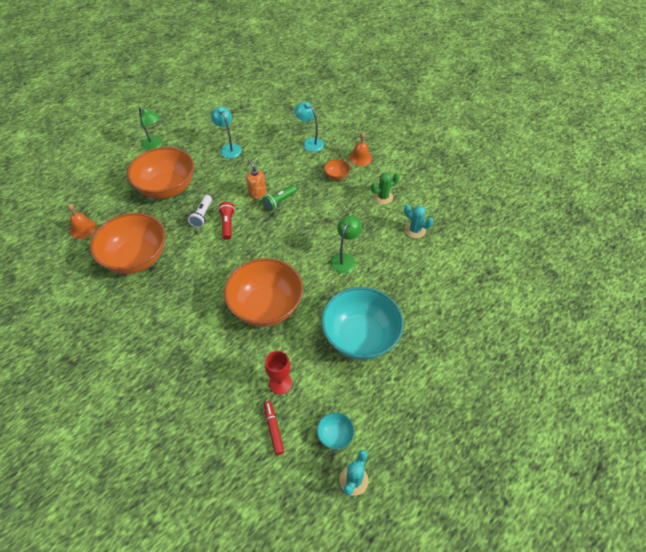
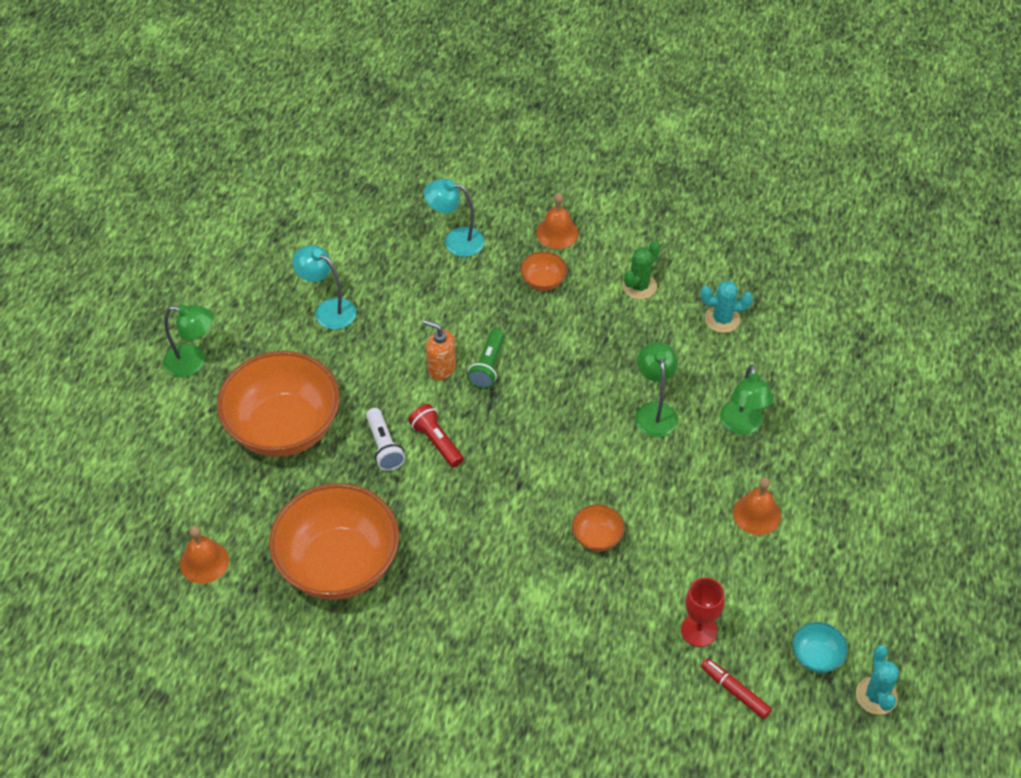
camera: 30 degrees left, 0 degrees up
orange bowl [224,258,303,327] -> orange bowl [572,504,625,551], size x0.42
turquoise bowl [321,287,404,360] -> orange bell [733,477,781,535]
none -> green lamp [720,364,773,435]

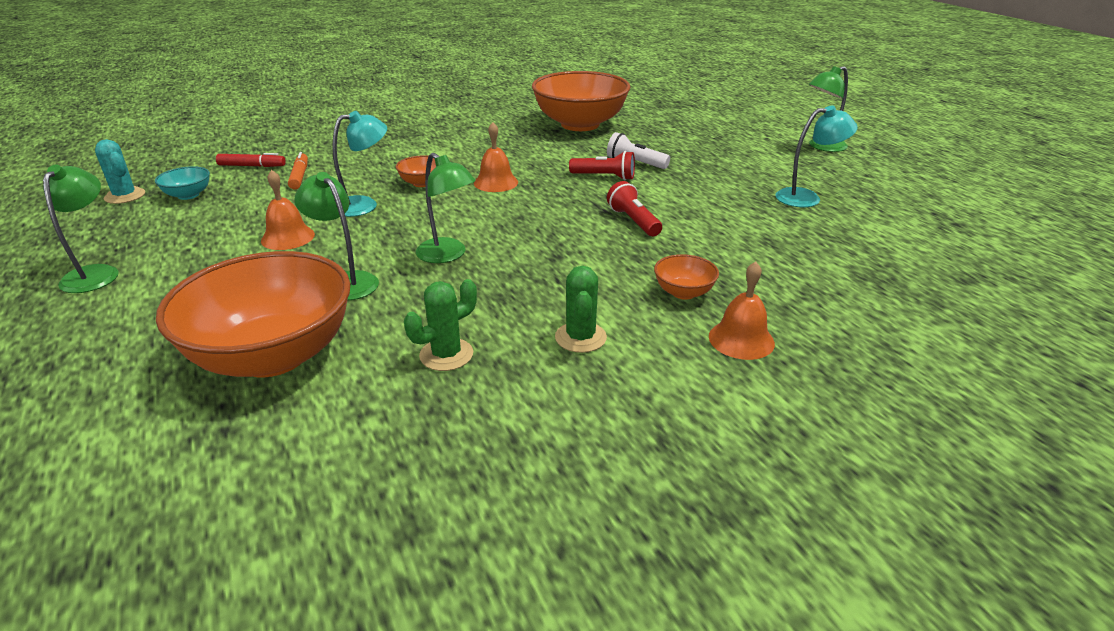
camera: 140 degrees right, 20 degrees down
orange bell [180,526,229,584] -> orange bell moved to [474,122,518,192]
orange bowl [217,351,340,457] -> orange bowl moved to [156,251,351,377]
orange soap dispenser [423,319,456,380] -> none
turquoise lamp [424,179,484,257] -> turquoise lamp moved to [332,111,387,217]
green flashlight [467,329,505,389] -> red flashlight [607,181,662,236]
red goblet [681,578,725,647] -> orange marker [288,152,308,190]
turquoise cactus [700,280,753,333] -> green cactus [404,279,477,371]
none -> green lamp [43,165,119,293]

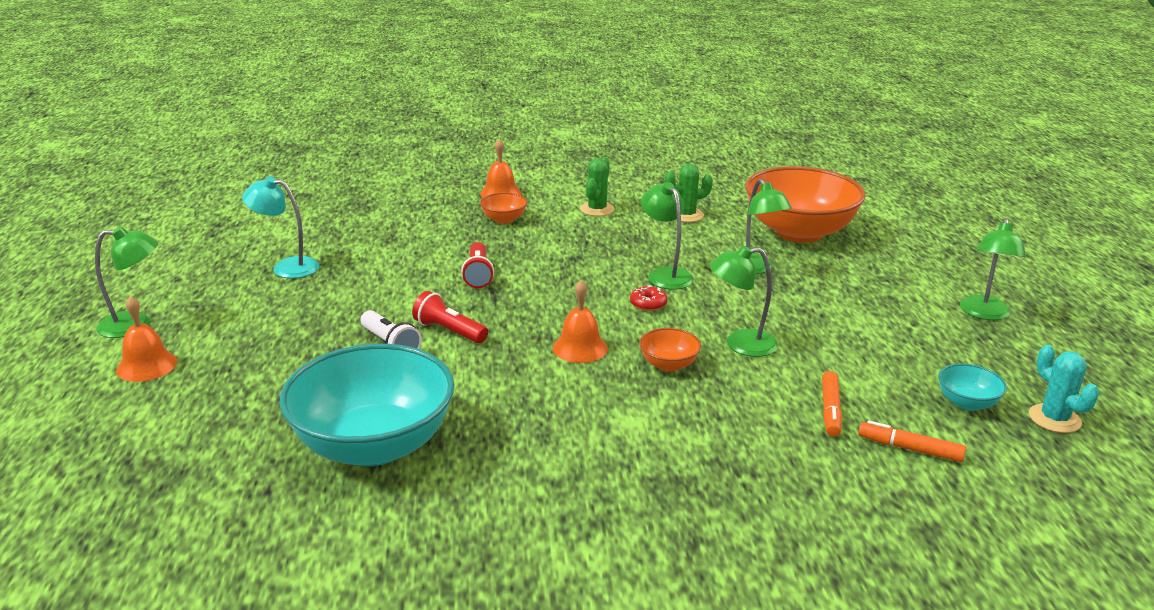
camera: 160 degrees left, 5 degrees down
red marker [216,153,286,167] -> orange marker [858,420,966,462]
orange bell [261,170,315,250] -> orange bell moved to [116,296,177,382]
turquoise lamp [332,111,387,217] -> green lamp [709,246,778,357]
orange bowl [532,71,631,131] -> turquoise bowl [279,344,454,466]
none -> red donut [630,285,668,311]

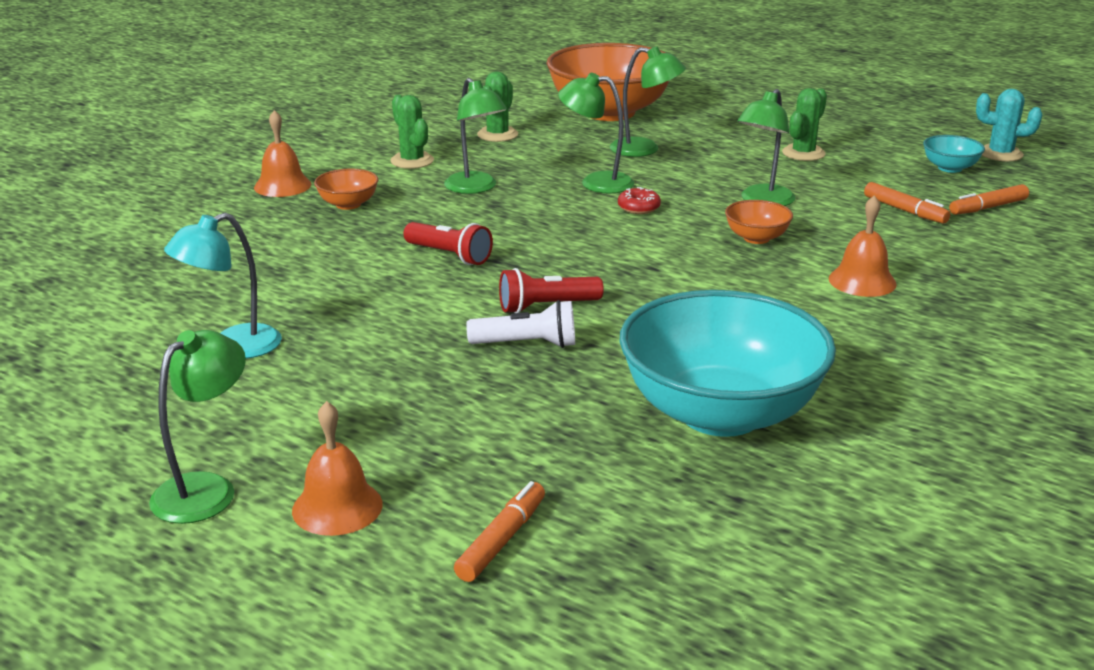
camera: 50 degrees left, 0 degrees up
orange bell [553,280,608,363] -> orange bell moved to [829,195,897,297]
green lamp [960,218,1026,320] -> green lamp moved to [444,78,507,194]
none -> orange marker [454,481,545,582]
none -> green cactus [782,88,827,161]

